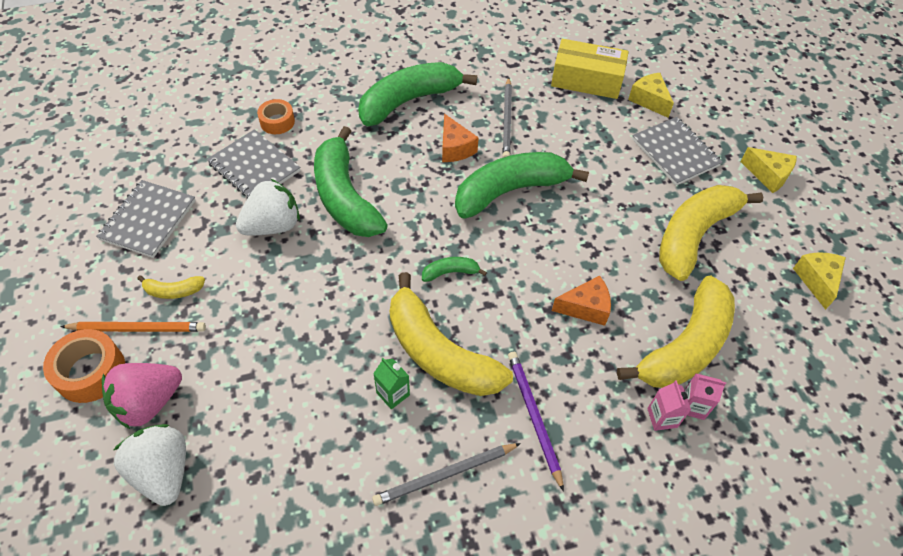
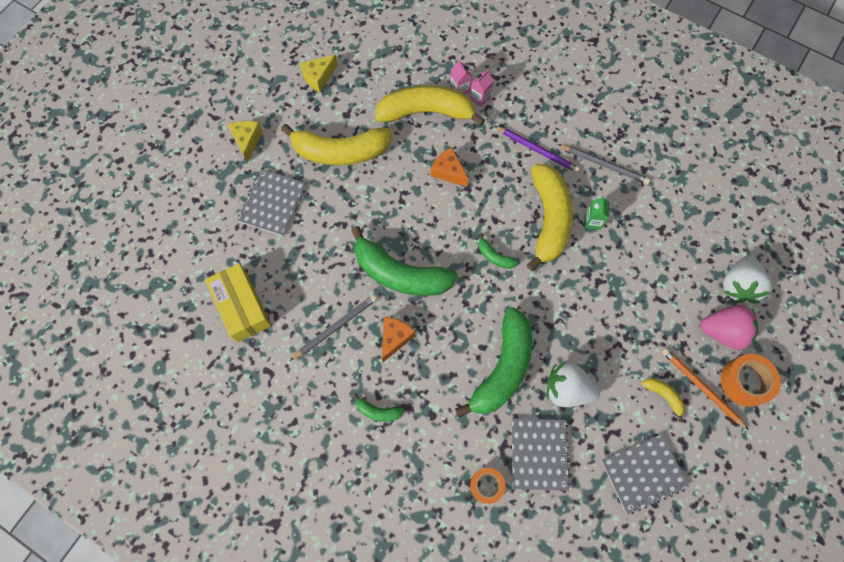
camera: 130 degrees left, 15 degrees up
green banana [358,62,477,126] -> green banana [353,393,404,422], size x0.43
purple pencil [508,352,564,492] -> purple pencil turned 90 degrees counterclockwise [495,126,580,173]
yellow cheese [628,73,674,118] -> none

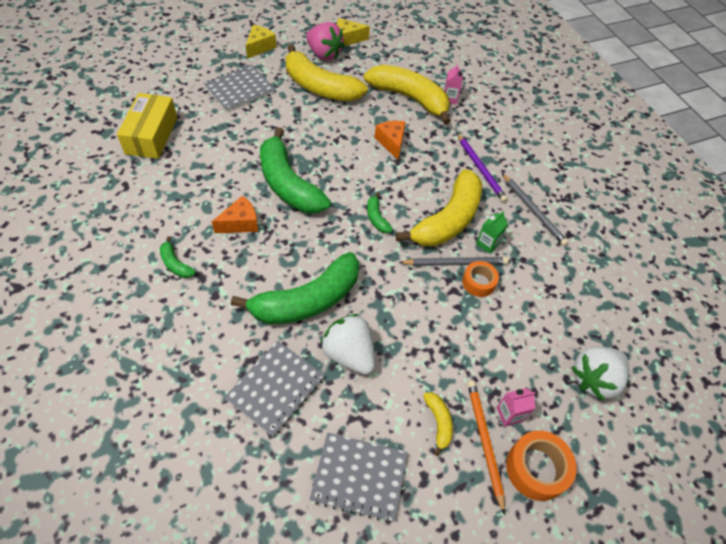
camera: 30 degrees right, 15 degrees down
grey pencil [290,295,377,361] -> grey pencil moved to [399,257,509,266]
pink carton [470,70,493,107] -> pink carton moved to [496,388,535,427]
orange tape [470,468,506,504] -> orange tape moved to [462,261,499,297]
pink strawberry [700,305,758,350] -> pink strawberry moved to [306,22,345,60]

